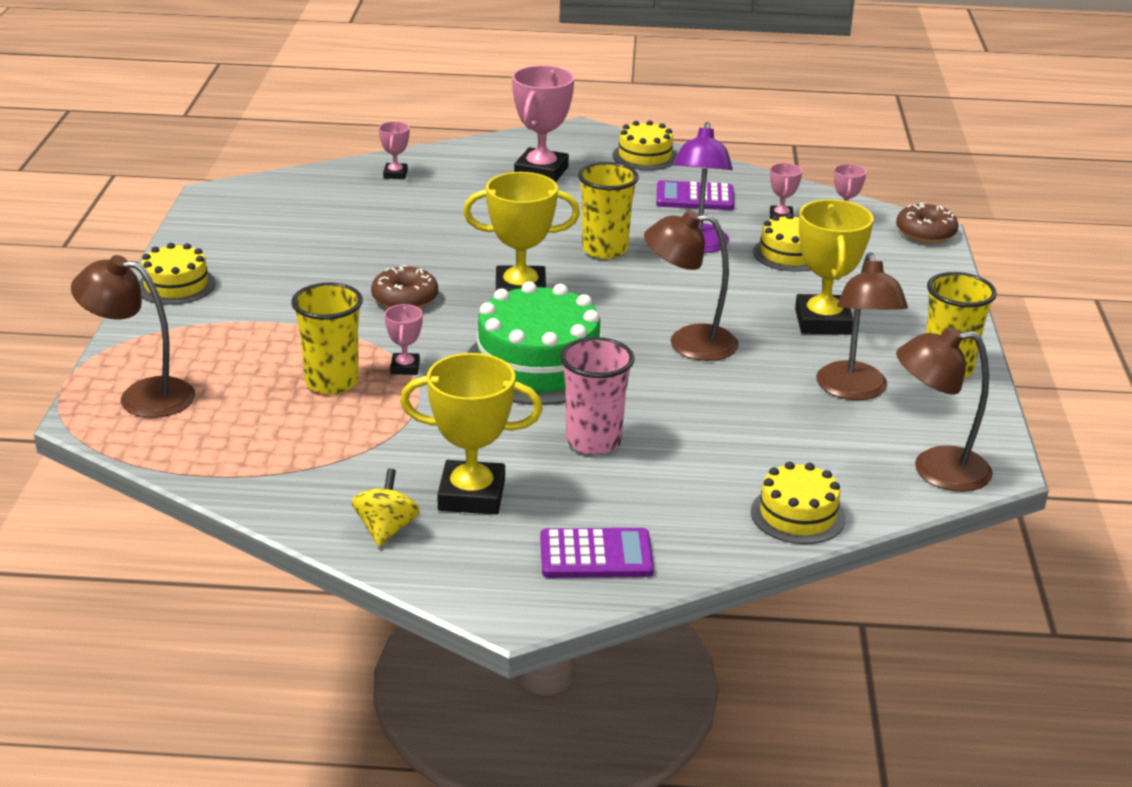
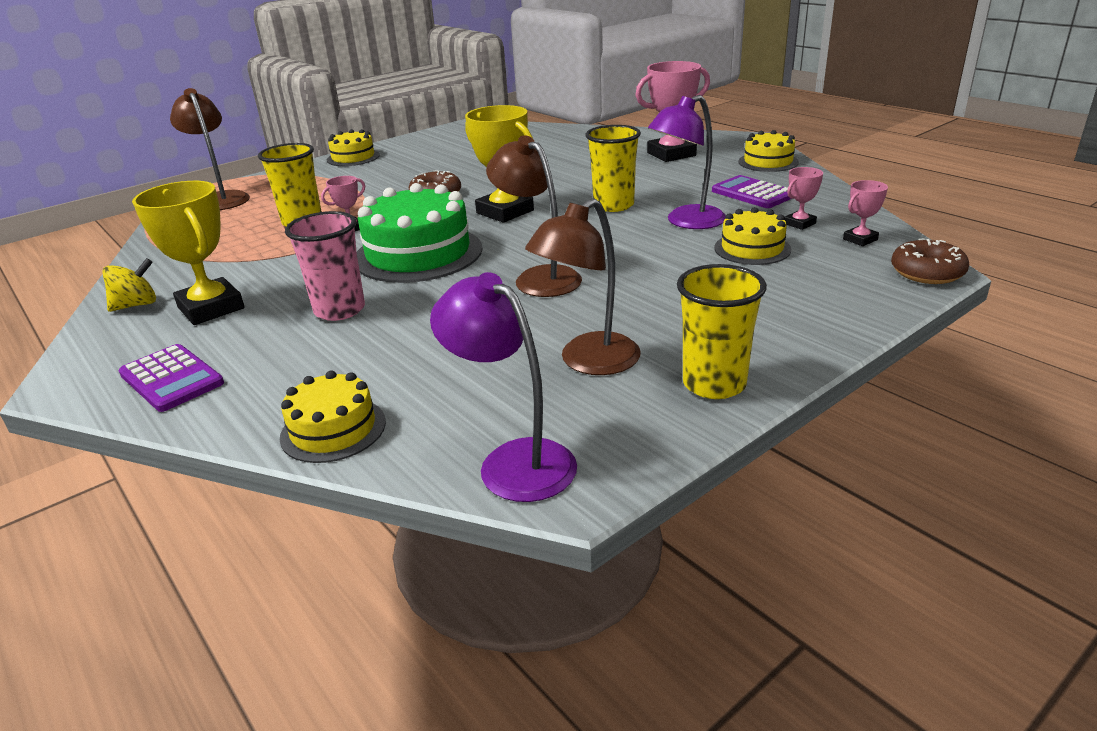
camera: 50 degrees right, 0 degrees up
pink trophy [379,121,409,179] -> none
yellow trophy [795,199,874,335] -> none
brown lamp [896,327,993,492] -> purple lamp [430,272,577,502]

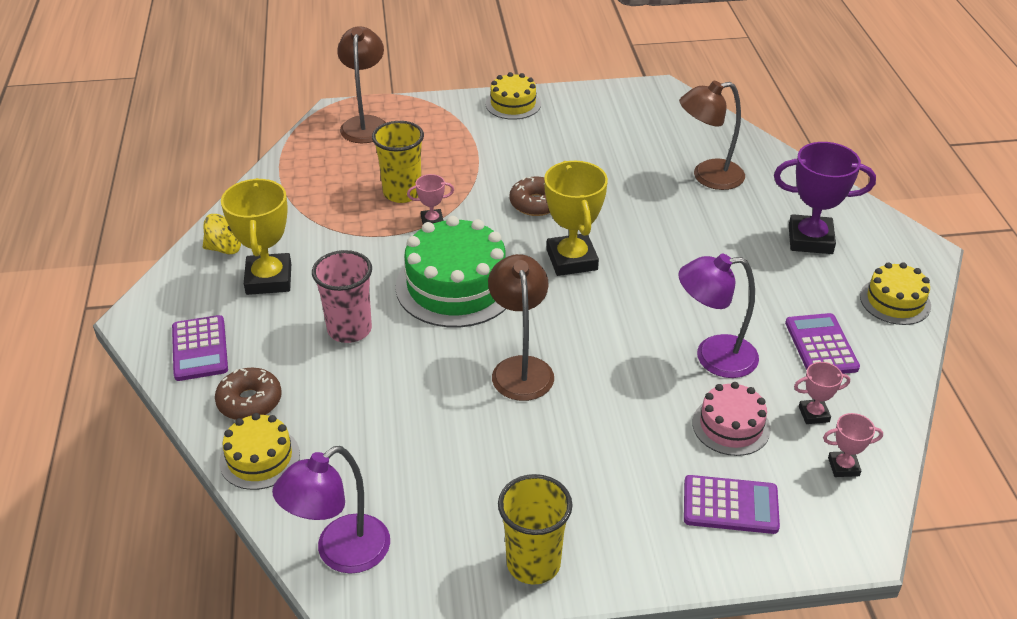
camera: 30 degrees right, 10 degrees up
purple lamp [430,272,577,502] -> purple lamp turned 120 degrees counterclockwise [272,446,390,574]
brown lamp [525,198,641,375] -> brown lamp moved to [679,81,745,190]
yellow cup [585,125,641,212] -> none
pink trophy [635,61,710,162] -> purple trophy [774,142,876,254]
yellow cake [714,207,791,265] -> pink cake [692,382,771,456]
brown donut [891,238,969,284] -> brown donut moved to [215,368,282,420]
none -> purple calculator [684,475,780,534]

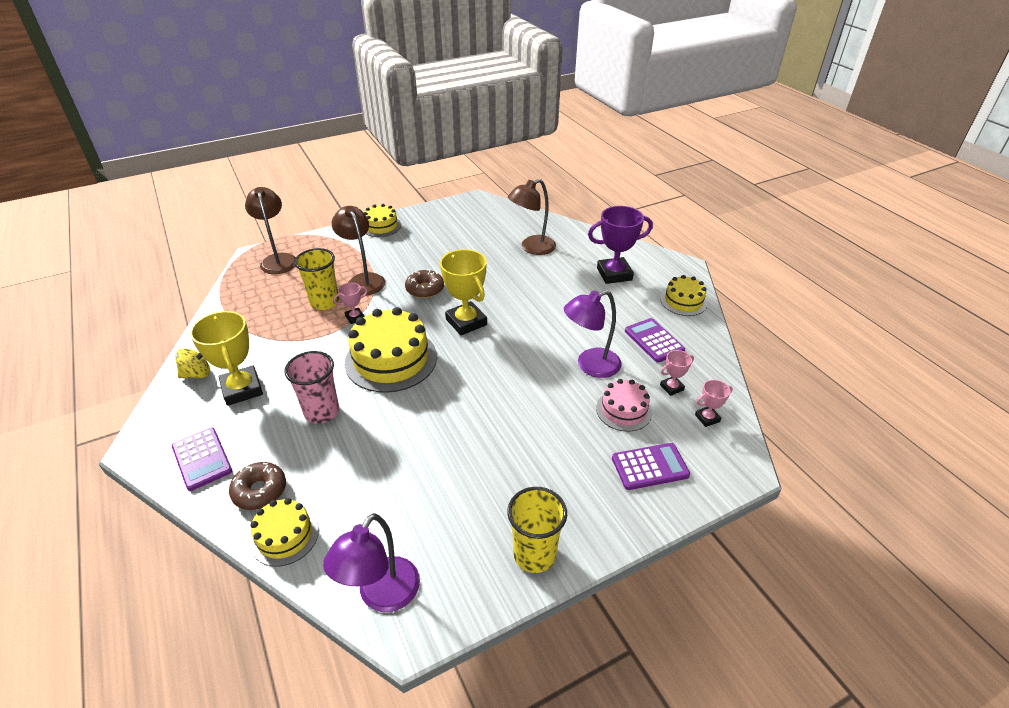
camera: 20 degrees left, 0 degrees up
green cake [395,216,506,328] -> yellow cake [345,307,437,393]
brown lamp [488,254,554,401] -> brown lamp moved to [332,206,385,295]

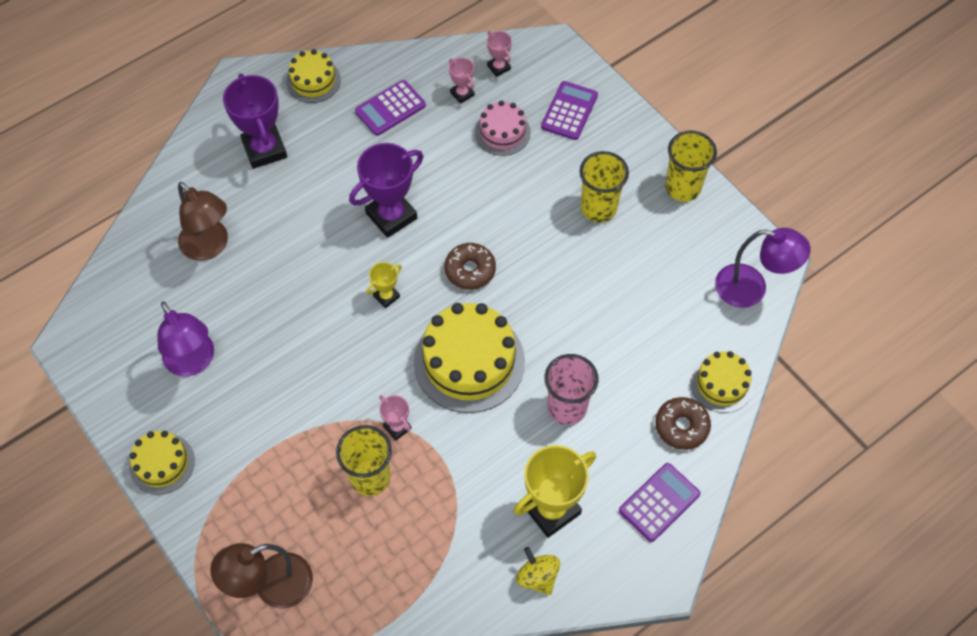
camera: 100 degrees left, 20 degrees up
brown lamp [332,206,385,295] -> none
brown donut [405,269,444,298] -> brown donut moved to [444,243,496,290]
yellow trophy [440,249,487,335] -> yellow trophy [366,262,402,308], size x0.50
purple lamp [564,290,622,378] -> purple lamp moved to [157,301,214,377]
purple calculator [612,443,690,490] -> purple calculator turned 45 degrees clockwise [541,81,598,140]
none -> purple trophy [349,143,423,238]
none -> yellow cup [580,151,629,222]

